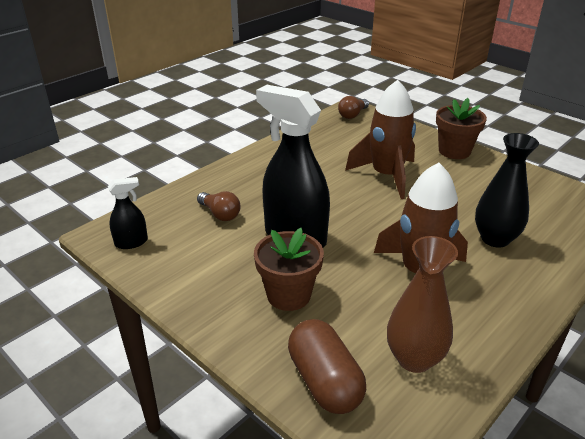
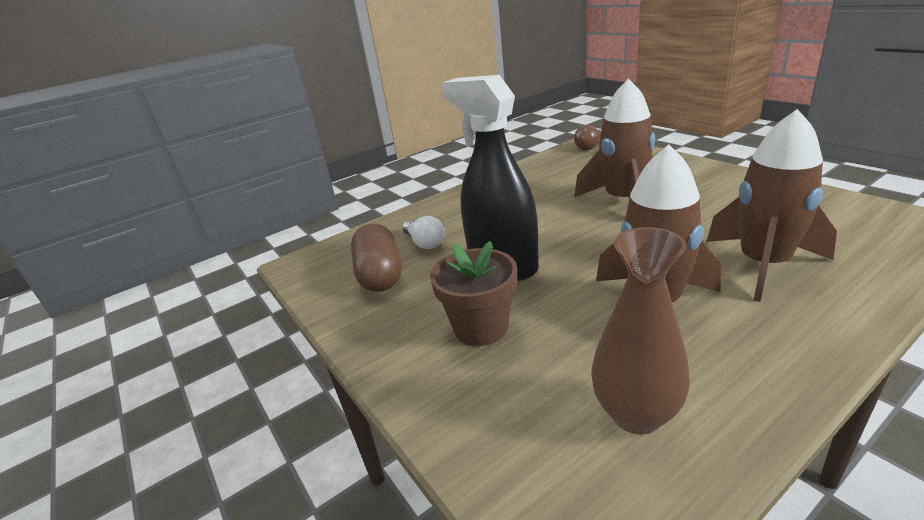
camera: 15 degrees right, 5 degrees down
black spray bottle [108,177,148,249] -> none
brown light bulb [197,191,241,221] -> white light bulb [402,216,445,249]
brown capsule [288,319,366,414] -> brown capsule moved to [351,223,401,292]
brown flower pot [436,98,487,159] -> none
black vase [475,133,539,248] -> brown rocket [706,109,837,302]

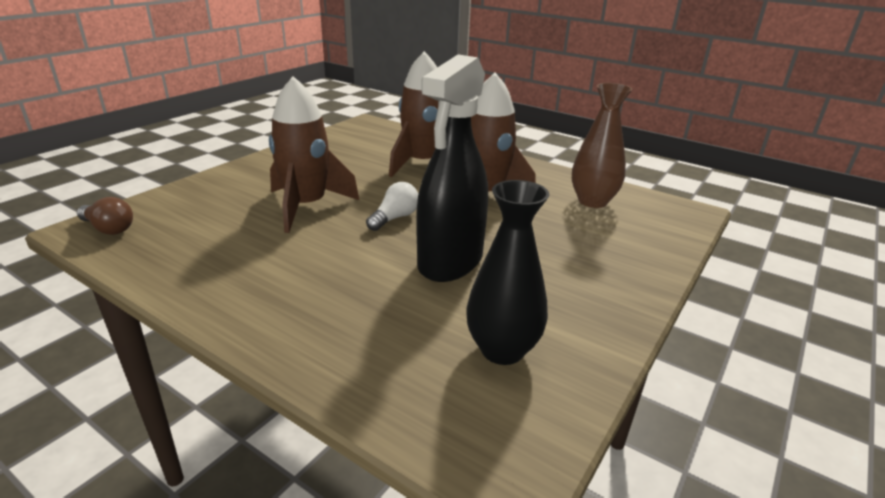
camera: 115 degrees left, 0 degrees up
brown capsule [351,223,401,292] -> black vase [466,180,549,365]
white light bulb [402,216,445,249] -> white light bulb moved to [366,182,418,231]
brown flower pot [430,241,517,346] -> none

